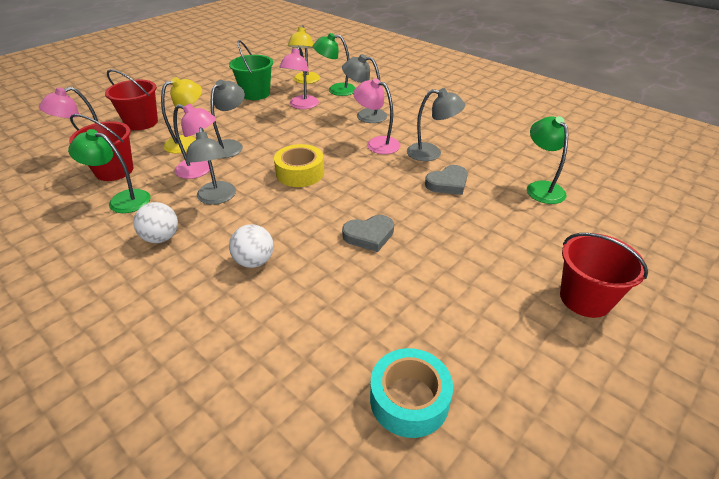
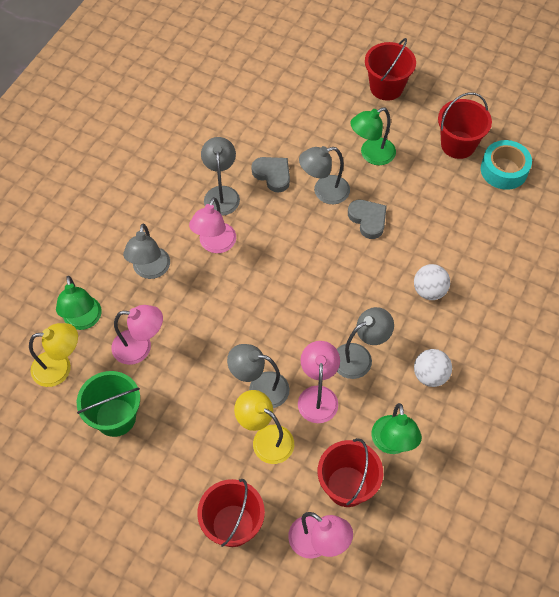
camera: 105 degrees left, 20 degrees up
yellow tape [274,144,324,187] -> none
green lamp [527,116,568,204] -> green lamp moved to [350,107,396,165]
none -> grey lamp [299,146,350,204]
none -> red bucket [438,92,492,159]

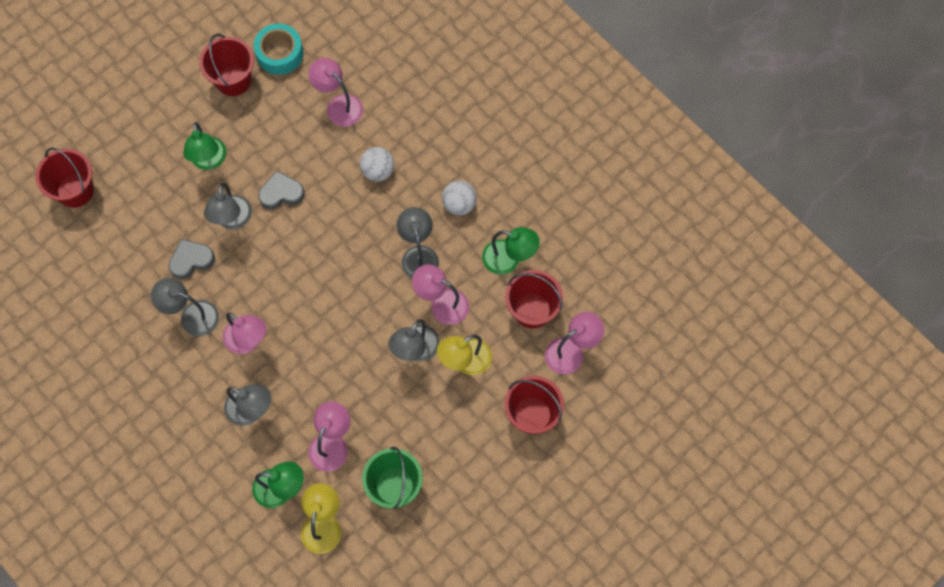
camera: 70 degrees left, 10 degrees up
red bucket [365,38,416,101] -> red bucket moved to [36,147,94,208]
none -> pink lamp [308,58,363,127]

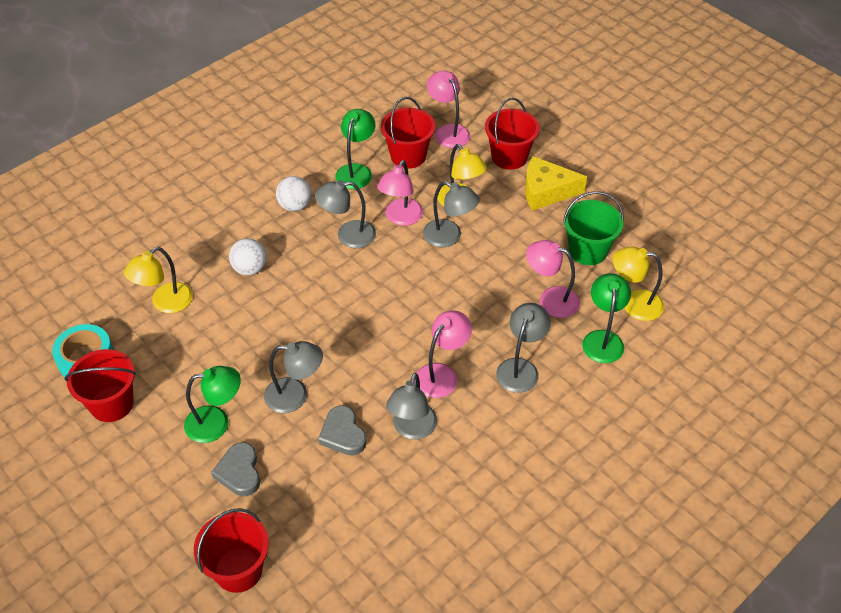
camera: 90 degrees left, 20 degrees down
grey heart [258,170,305,209] -> grey heart moved to [211,443,260,496]
pink lamp [308,58,363,127] -> yellow lamp [124,247,193,313]
none -> yellow cheese [525,156,587,211]

